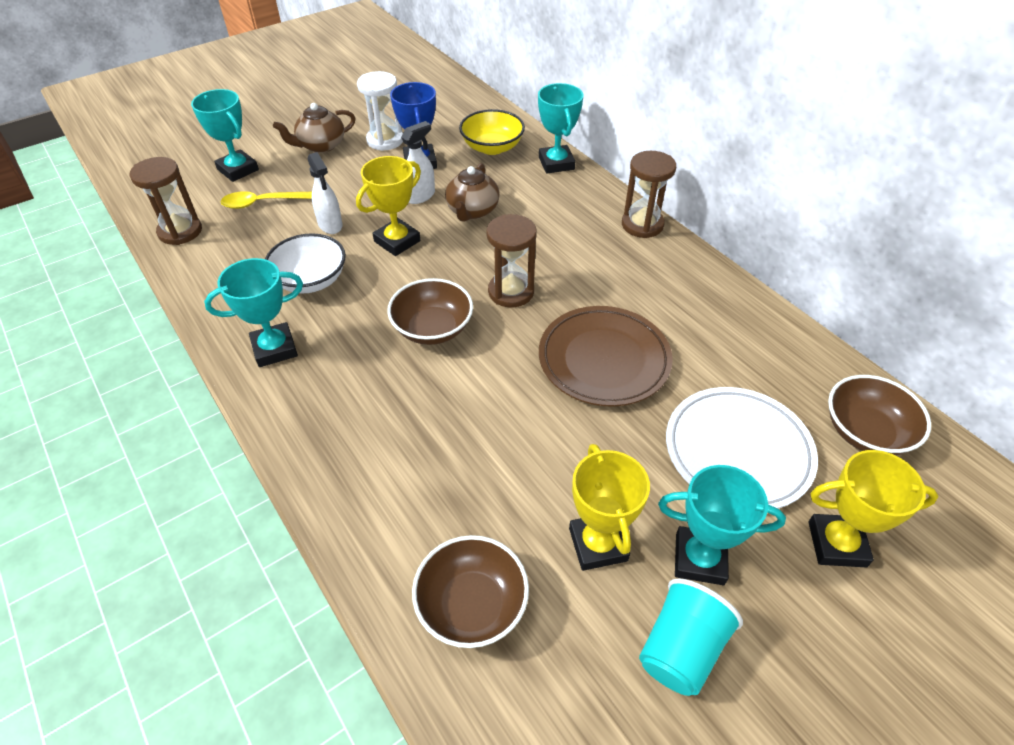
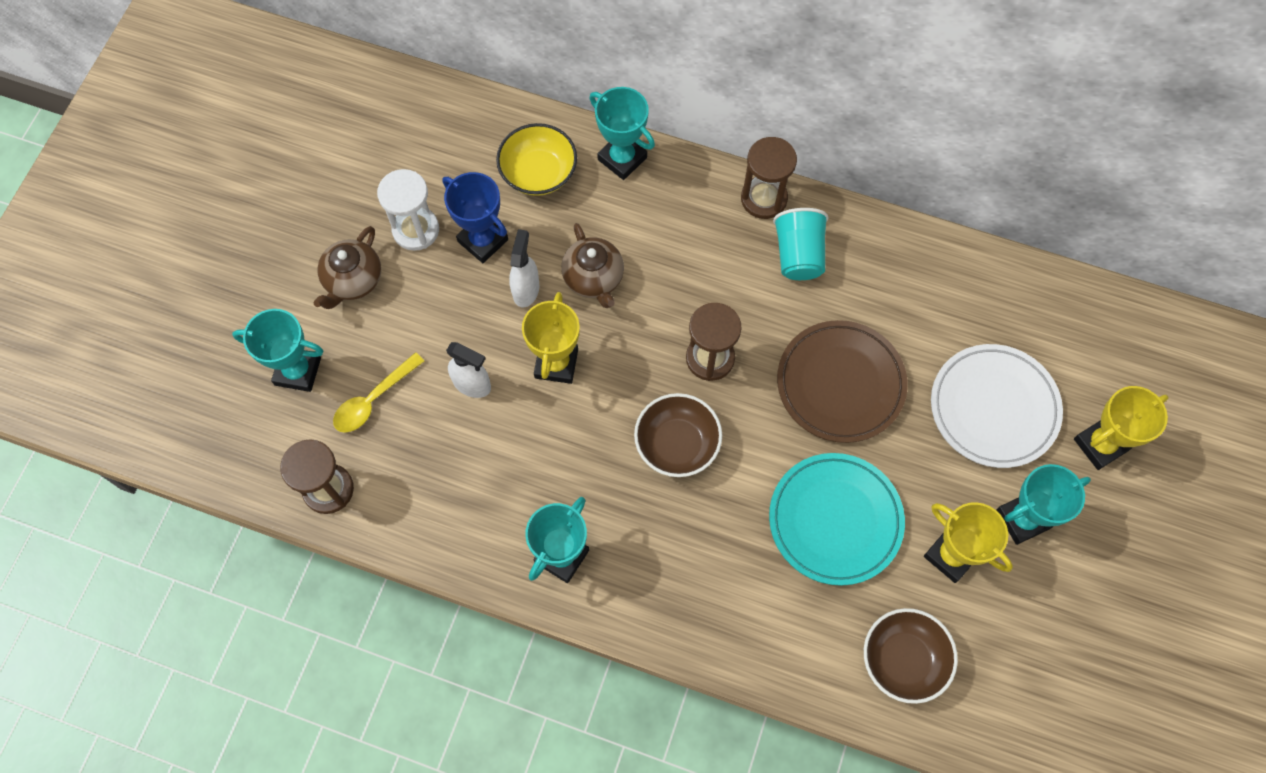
camera: 35 degrees left, 20 degrees up
white bowl [265,233,346,293] -> none
turquoise cup [639,578,743,696] -> turquoise cup moved to [773,208,828,280]
brown bowl [828,375,931,455] -> none
none -> turquoise plate [769,453,905,586]

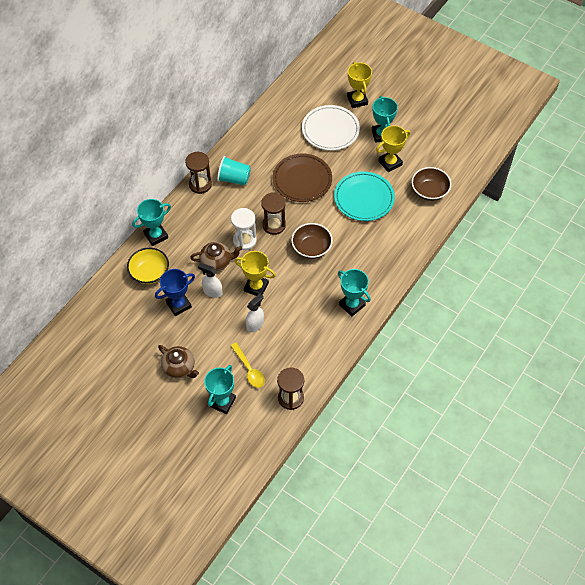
camera: 75 degrees left, 10 degrees down
white hourglass [377,169,439,251] -> white hourglass moved to [231,208,257,250]

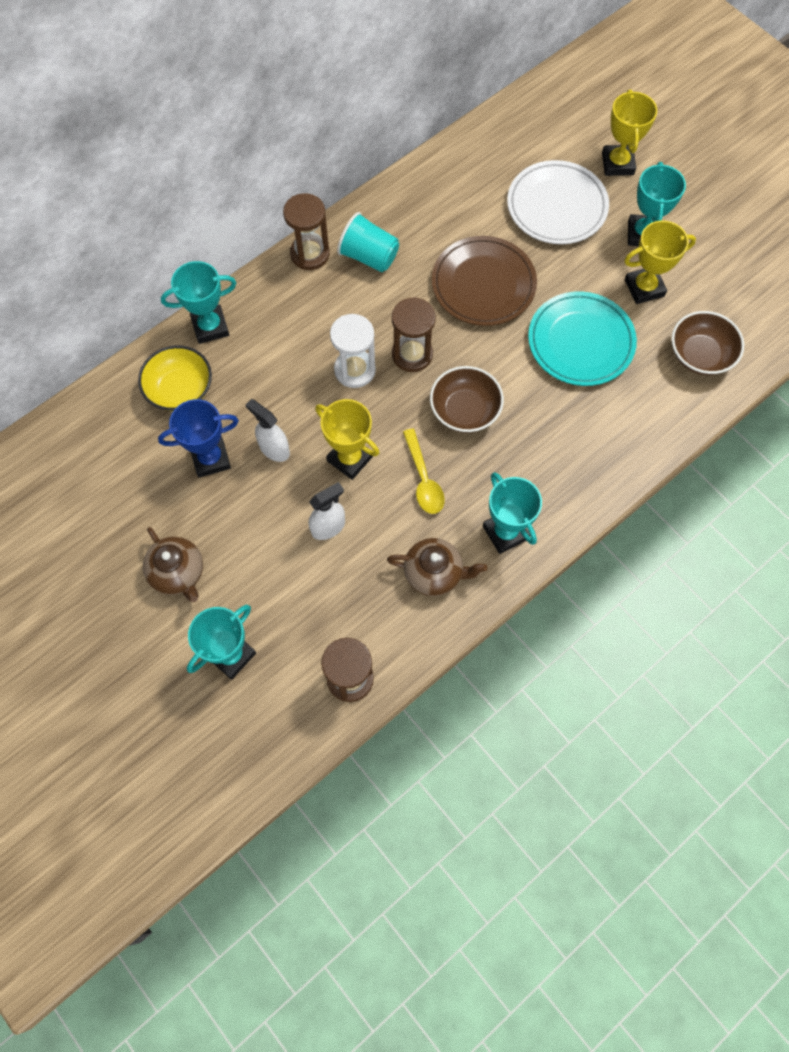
camera: 15 degrees right, 10 degrees up
brown teapot [190,242,242,271] -> brown teapot moved to [387,538,487,596]
yellow spoon [231,343,265,388] -> yellow spoon moved to [403,429,445,514]

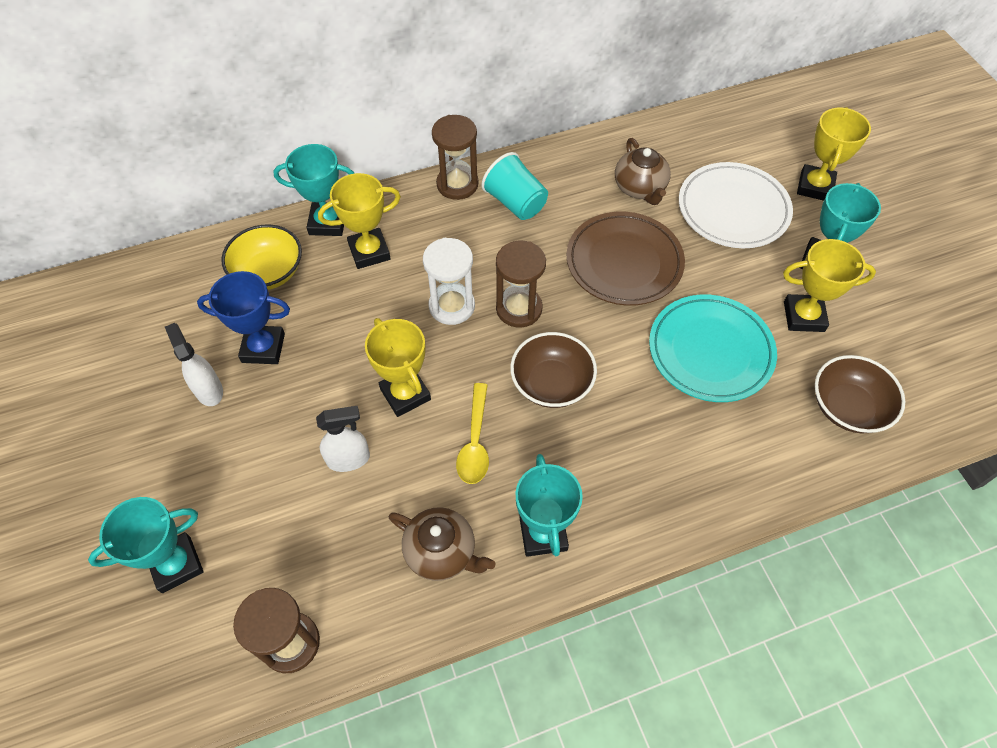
camera: 20 degrees right, 10 degrees down
brown teapot [143,527,203,602] -> brown teapot moved to [615,138,671,205]
white spray bottle [246,399,290,462] -> white spray bottle moved to [165,323,223,406]
none -> yellow trophy [318,173,401,269]

